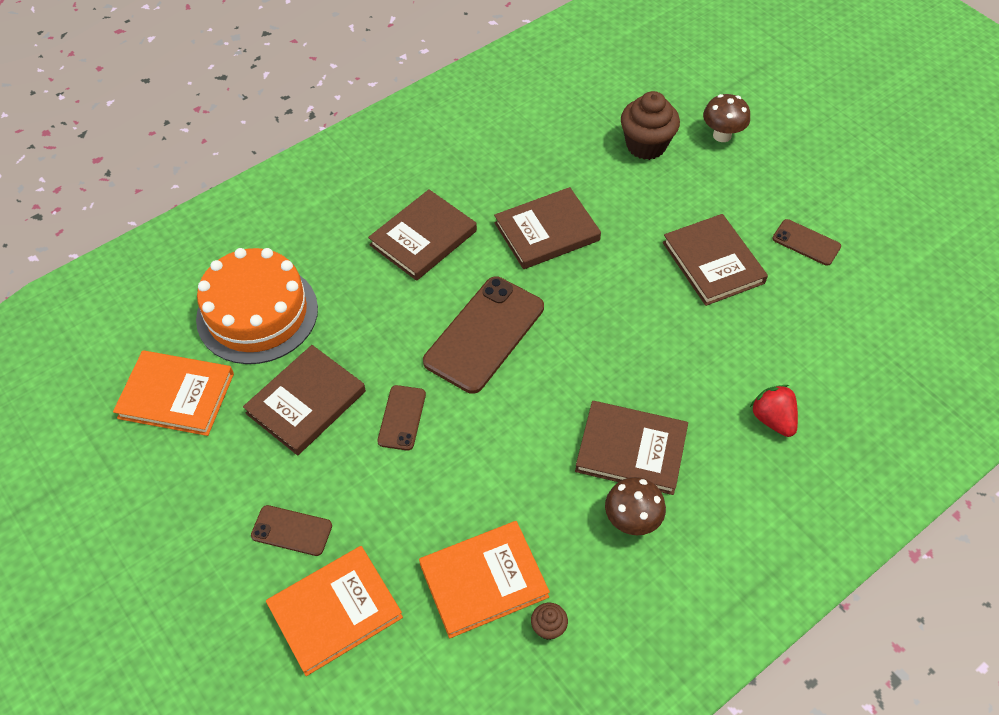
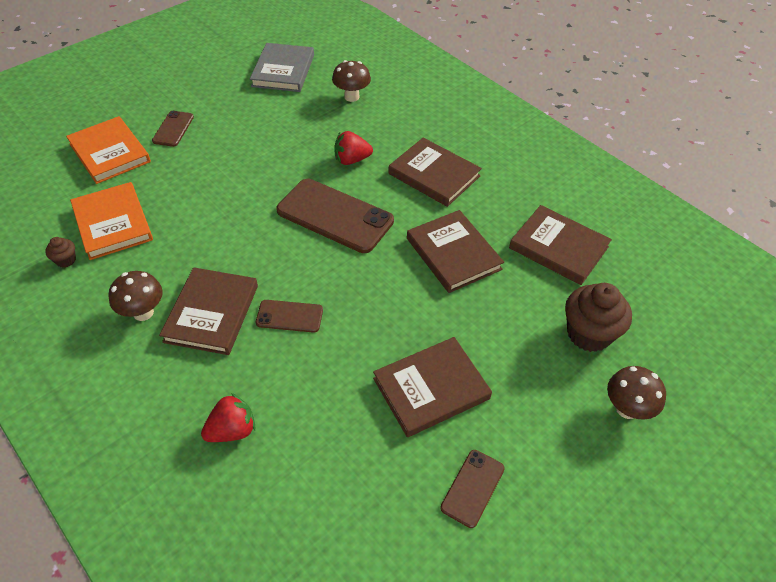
camera: 85 degrees right, 5 degrees down
orange book [113,351,234,436] -> grey book [250,43,314,92]
orange cake [196,248,318,364] -> brown mushroom [332,60,371,102]
brown book [243,345,366,455] -> brown book moved to [509,205,612,285]
brown phone [377,385,426,451] -> brown phone moved to [256,300,323,333]
none -> red strawberry [334,131,373,165]

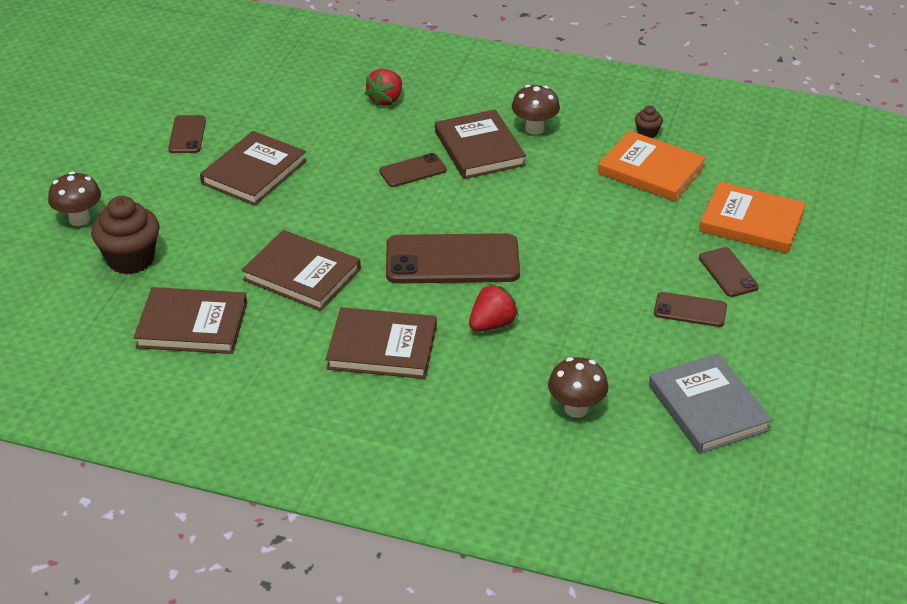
camera: 150 degrees right, 10 degrees down
none -> brown phone [654,292,727,327]

